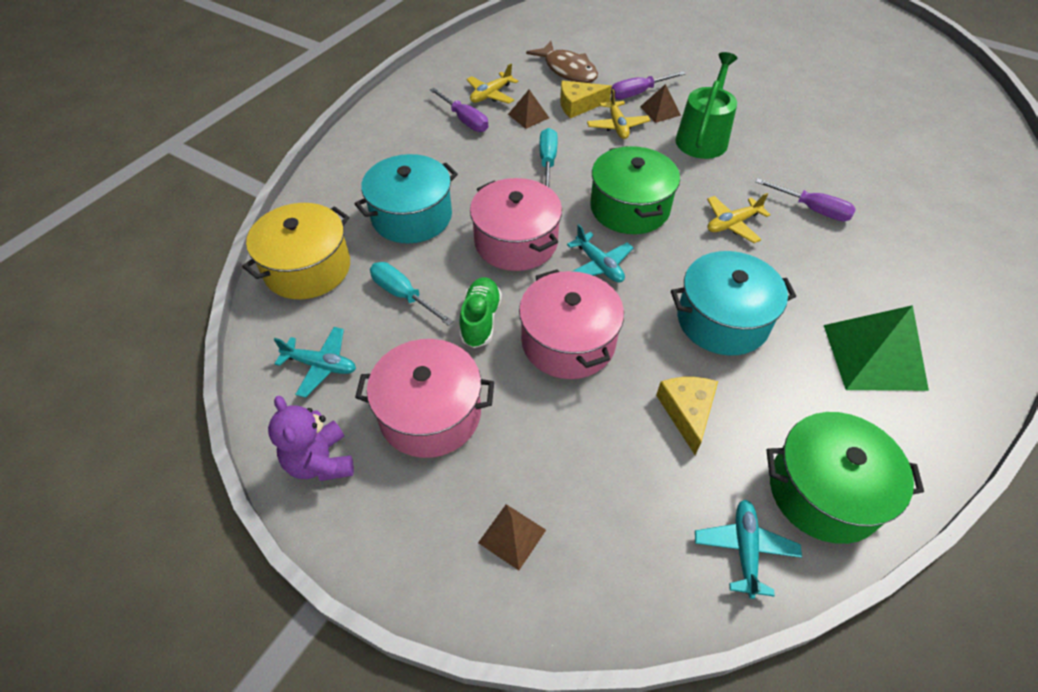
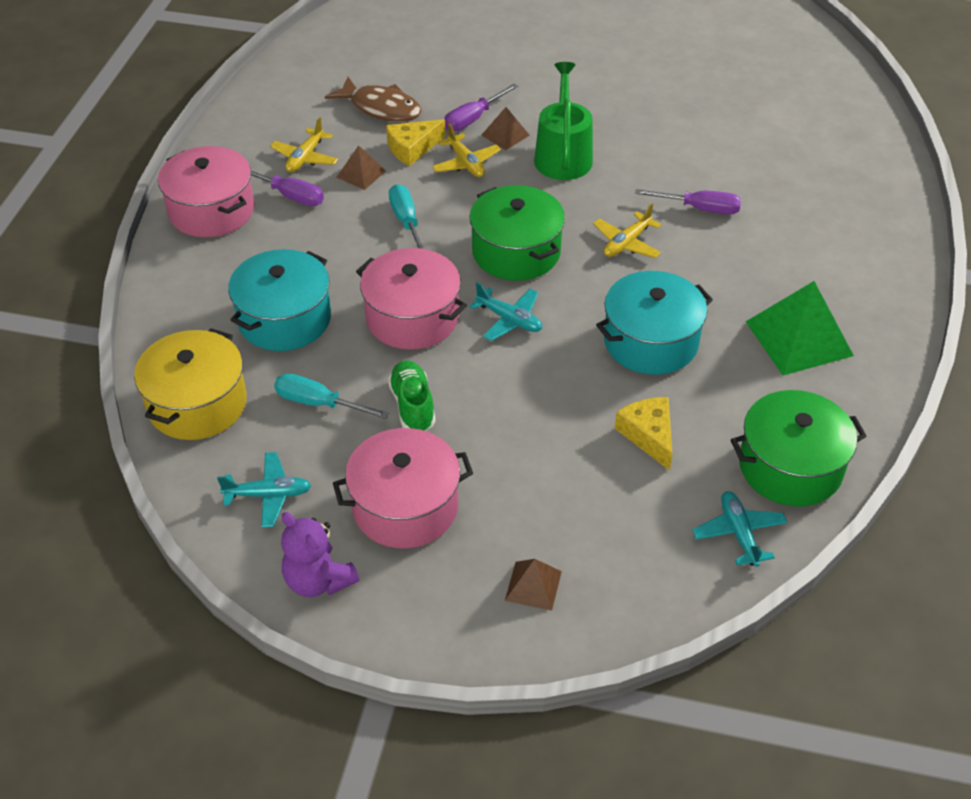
camera: 20 degrees left, 5 degrees down
pink pot [519,269,624,379] -> pink pot moved to [158,146,255,237]

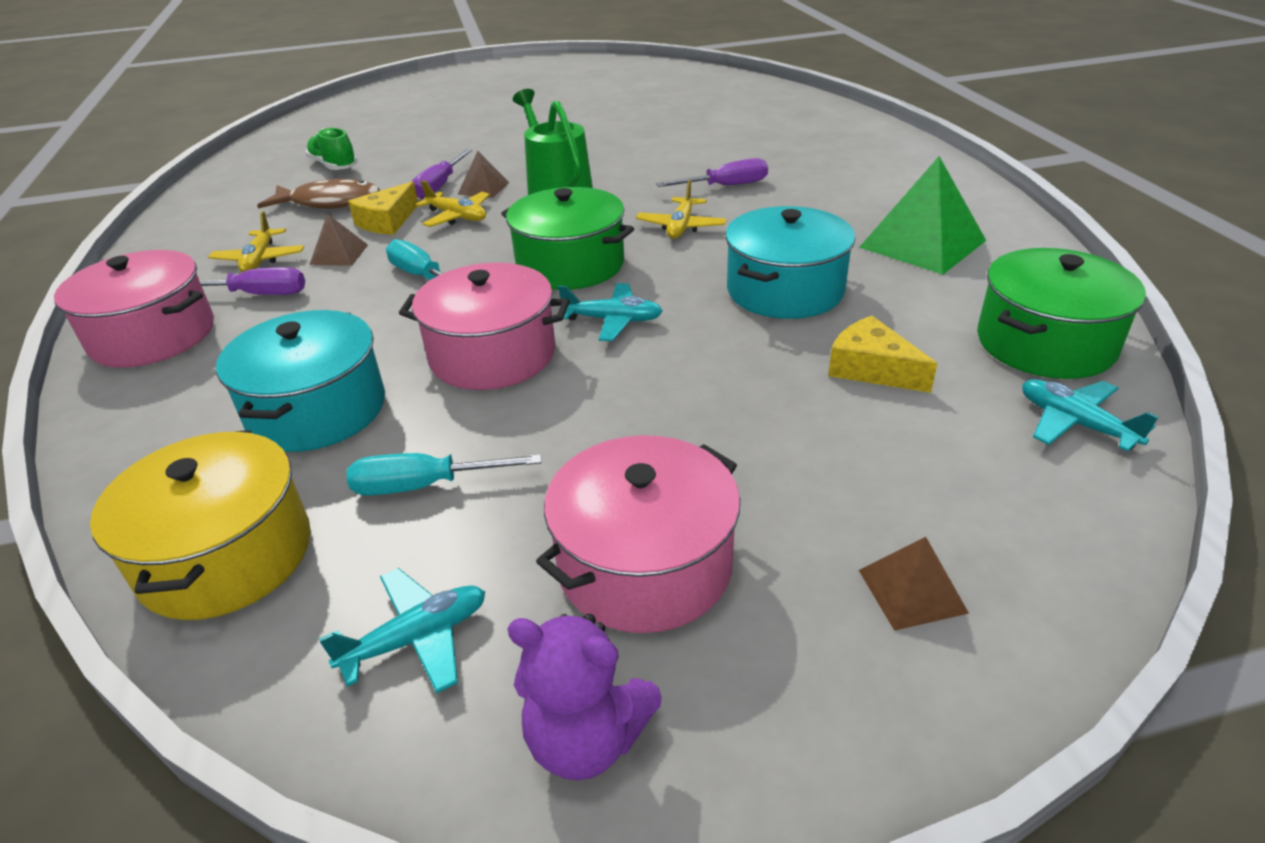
camera: 25 degrees left, 10 degrees down
green shoe [388,361,436,431] -> green shoe moved to [305,128,358,170]

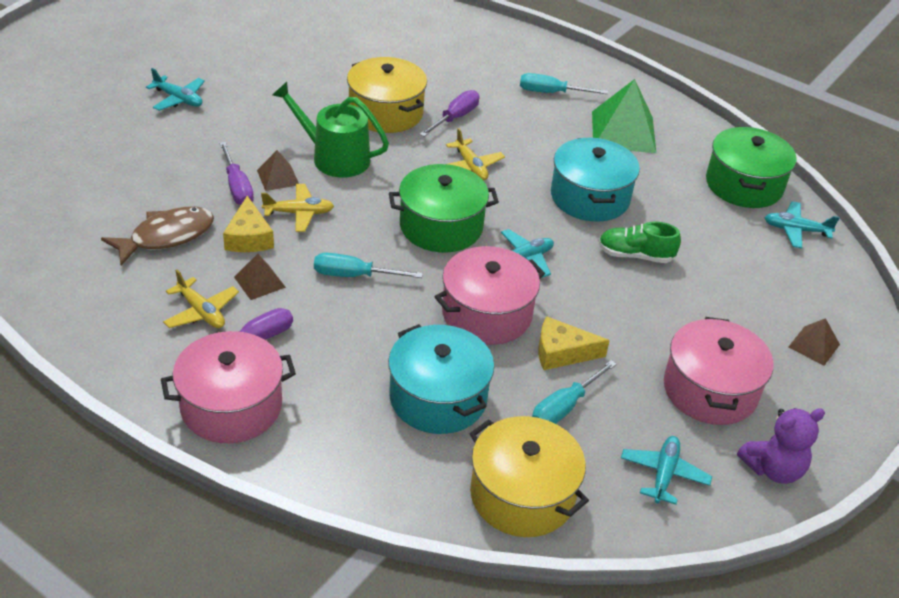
camera: 45 degrees left, 5 degrees up
green shoe [305,128,358,170] -> green shoe moved to [599,221,681,263]
yellow cheese [828,316,938,393] -> yellow cheese moved to [538,316,610,370]
none -> turquoise plane [146,68,205,111]
none -> yellow pot [347,57,427,133]
none -> turquoise screwdriver [520,73,608,94]

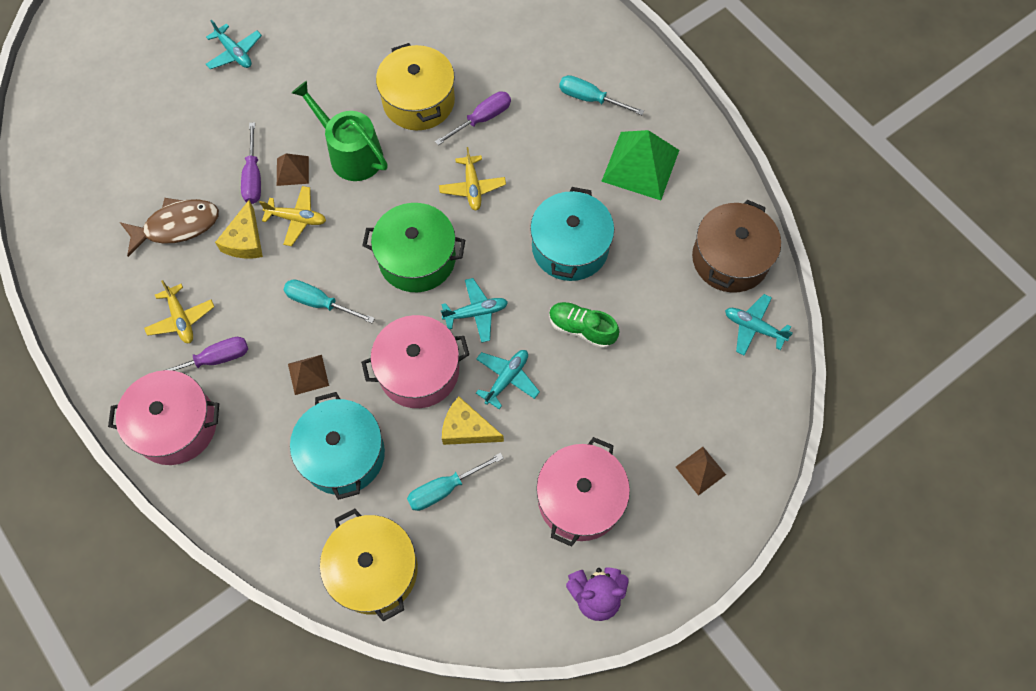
camera: 20 degrees right, 25 degrees up
brown pyramid [234,254,286,300] -> brown pyramid moved to [288,355,329,395]
turquoise plane [621,436,712,505] -> turquoise plane moved to [476,350,540,409]
green pot [706,127,797,208] -> brown pot [692,200,781,292]

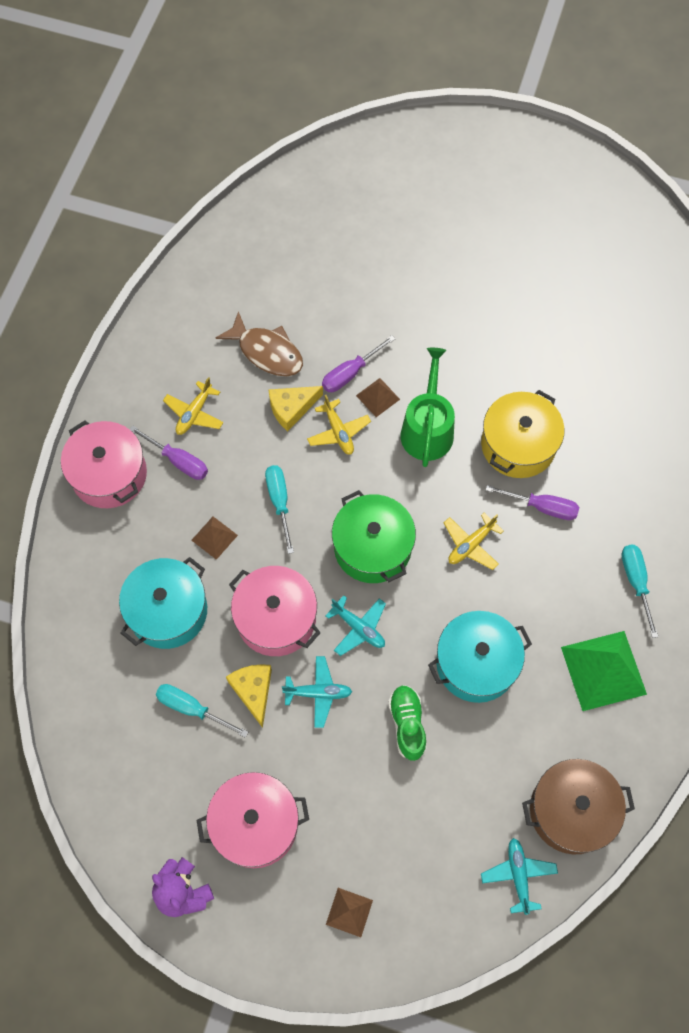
camera: 55 degrees right, 0 degrees up
turquoise plane [206,19,262,69] -> none
yellow pot [320,509,418,622] -> none

